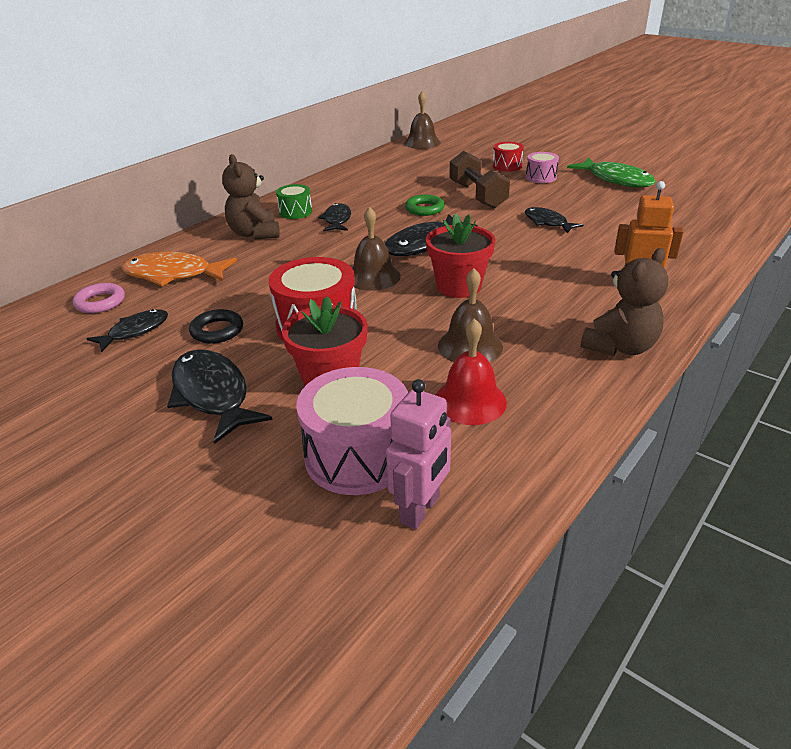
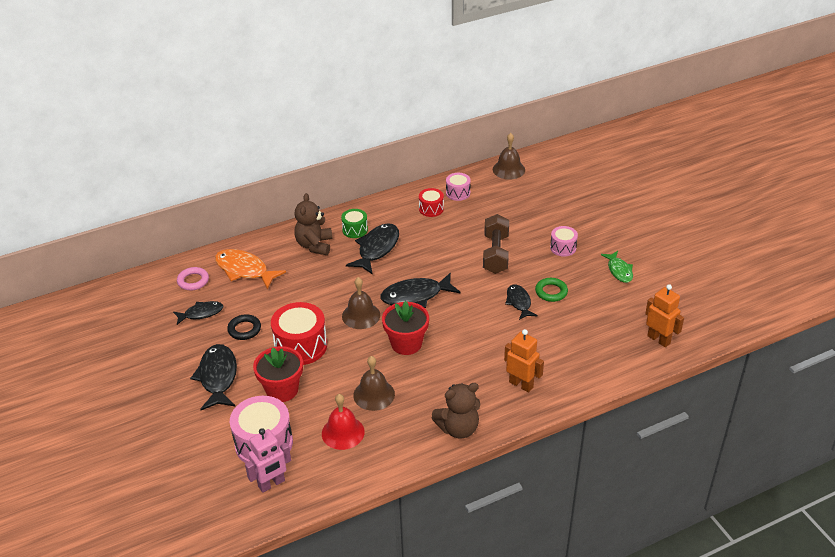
camera: 25 degrees right, 5 degrees up
black fish [318,203,351,231] -> black fish [346,223,399,275], size x1.62
green ring [405,195,445,216] -> green ring moved to [535,278,568,302]
red drum [493,142,524,172] -> red drum moved to [419,188,444,217]
green fish [567,157,656,187] -> green fish [601,251,633,283], size x0.62
none -> pink drum [446,173,471,201]
none -> orange robot [645,284,684,347]

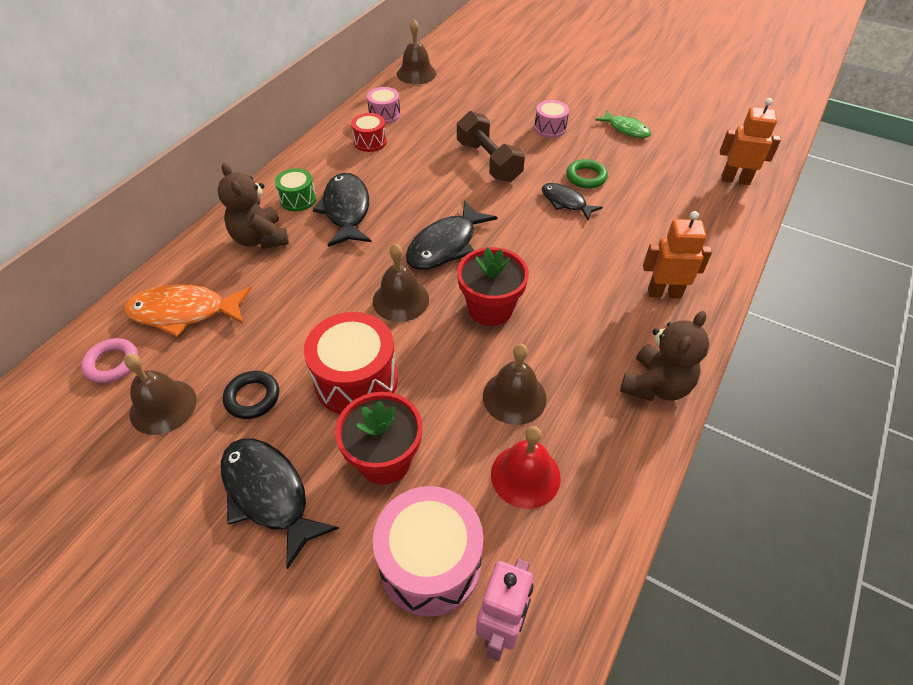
camera: 35 degrees left, 10 degrees up
black fish [173,301,223,325] -> brown bell [124,354,197,435]

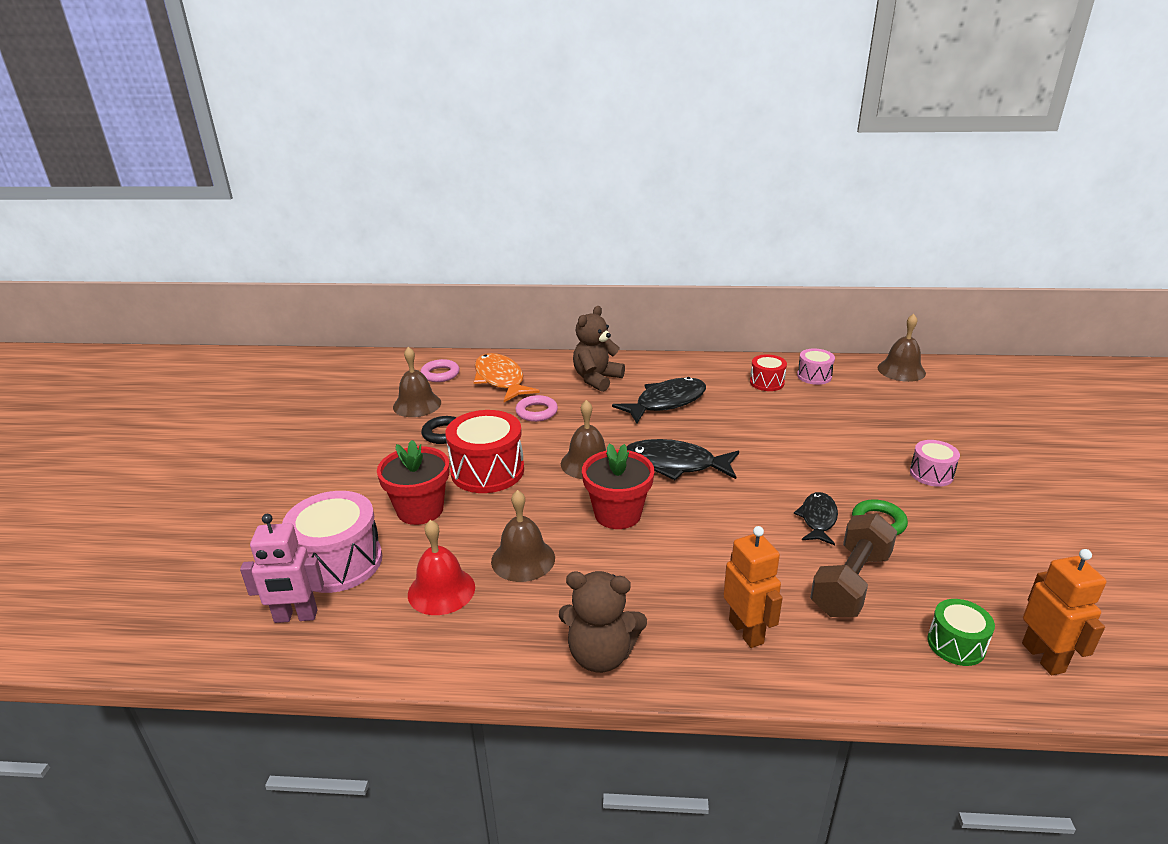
camera: 65 degrees right, 20 degrees down
black fish [221,439,339,570] -> none
green drum [275,168,316,211] -> green drum moved to [927,599,995,666]
brown dumbbell [457,111,525,182] -> brown dumbbell moved to [810,513,897,617]
green fish [595,110,651,138] -> none
none -> pink ring [515,395,558,422]

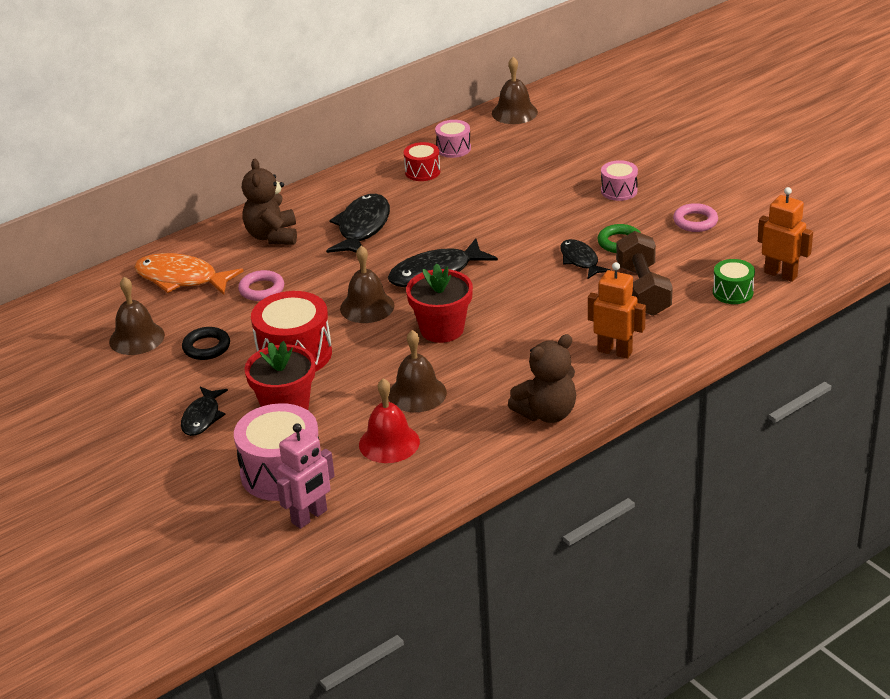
camera: 40 degrees left, 5 degrees up
pink ring [421,359,460,382] -> pink ring moved to [673,203,718,232]
none -> black fish [181,387,228,436]

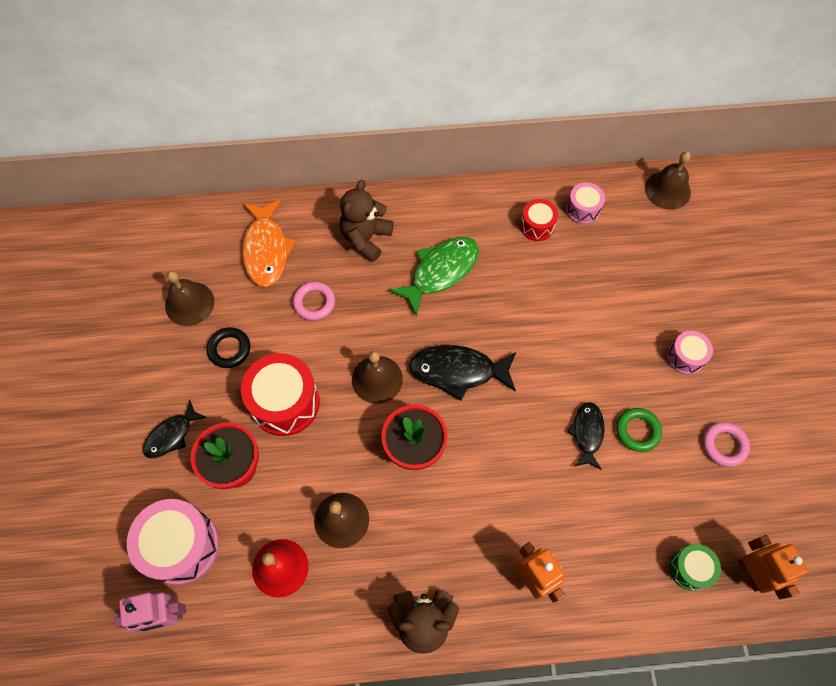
camera: 30 degrees right, 30 degrees up
orange fish [134,253,244,295] -> orange fish turned 150 degrees counterclockwise [242,200,296,287]
black fish [326,194,390,253] -> green fish [389,237,479,317]
brown dumbbell [616,231,673,316] -> none

